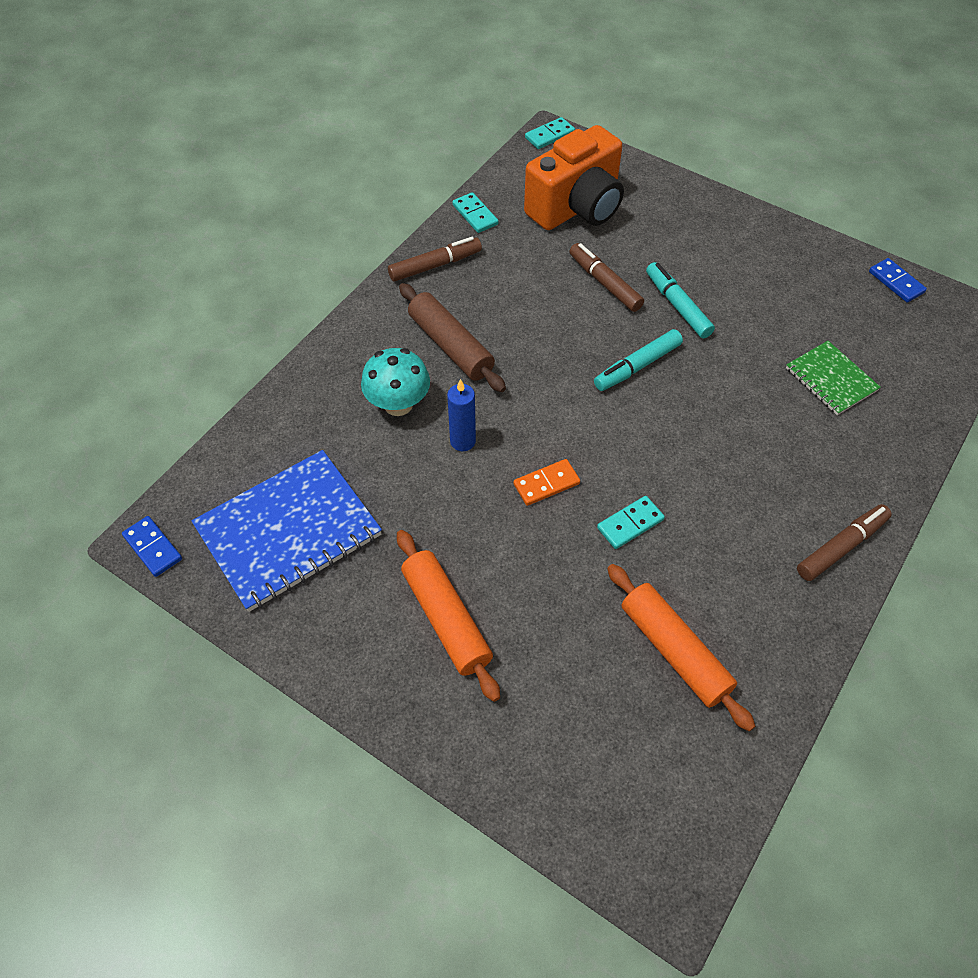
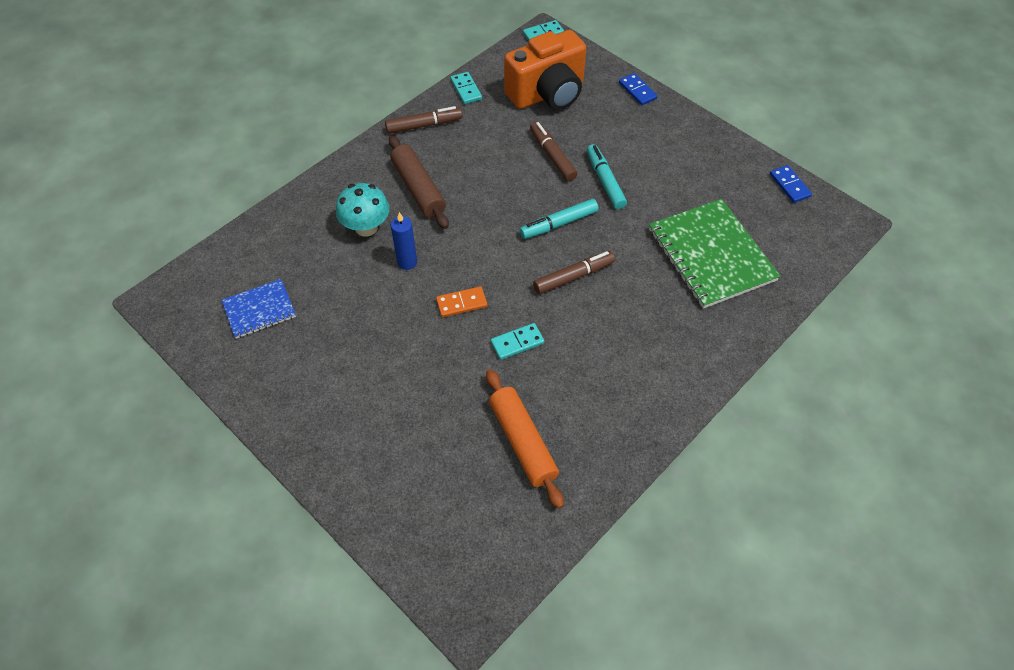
camera: 10 degrees right, 0 degrees up
blue domino [122,516,182,577] -> blue domino moved to [619,73,657,105]
blue notebook [192,450,382,612] -> blue notebook [222,279,296,339], size x0.54
orange rolling pin [397,530,500,702] -> none
green notebook [786,341,881,415] -> green notebook [649,199,780,309], size x1.84
brown marker [797,504,892,581] -> brown marker moved to [533,251,615,294]

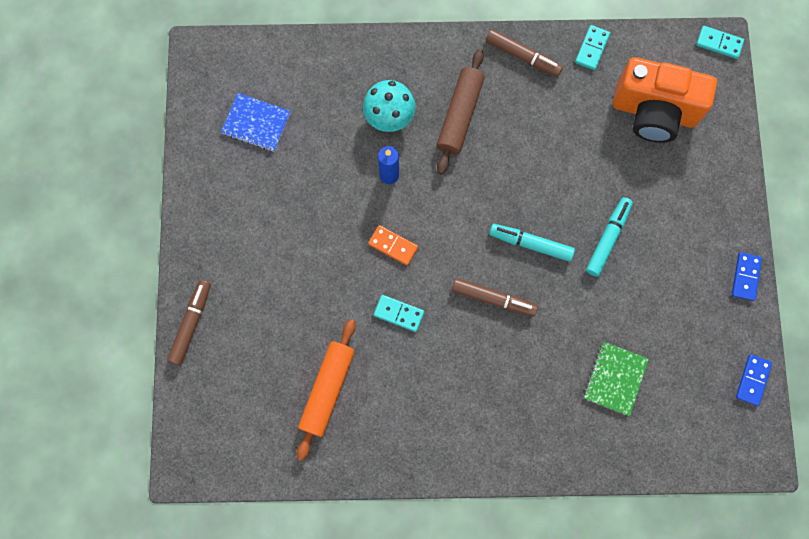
camera: 45 degrees right, 20 degrees up
brown marker [530,121,577,181] -> brown marker moved to [167,280,211,366]
blue domino [619,73,657,105] -> blue domino moved to [732,252,762,301]
green notebook [649,199,780,309] -> green notebook [584,342,649,416], size x0.54

